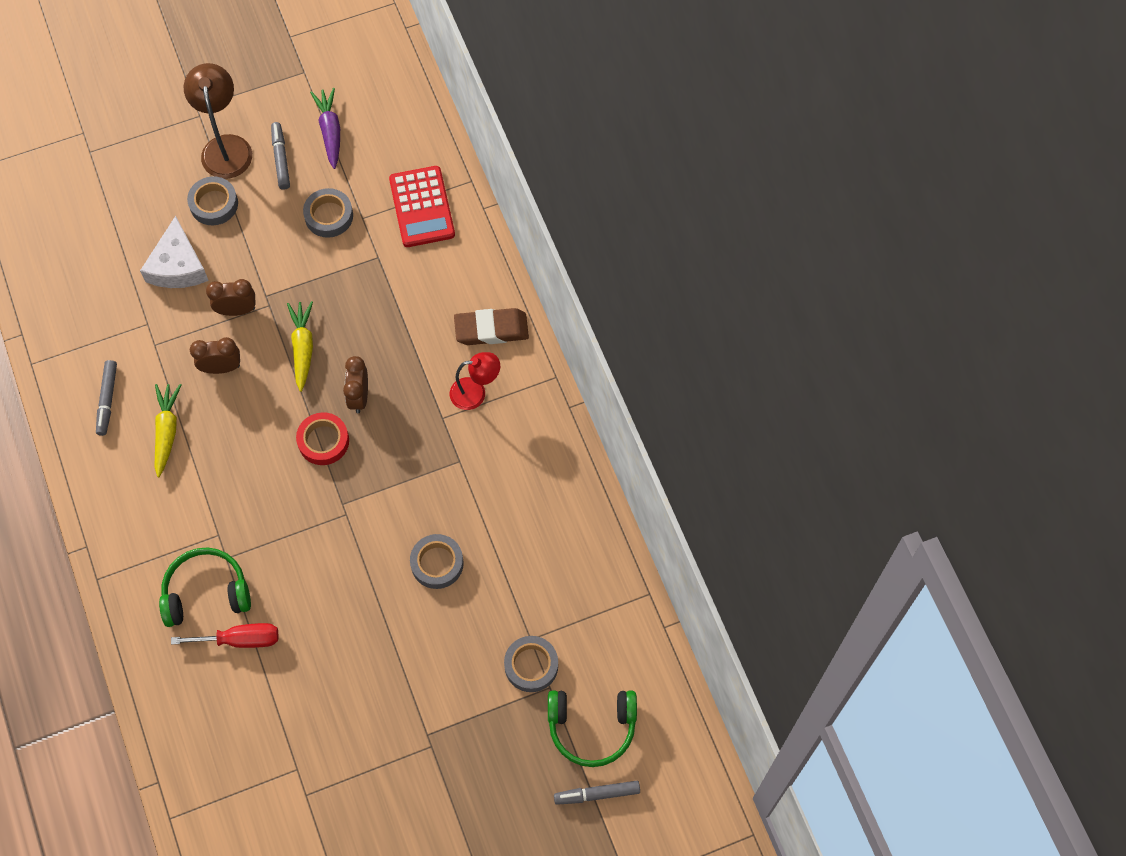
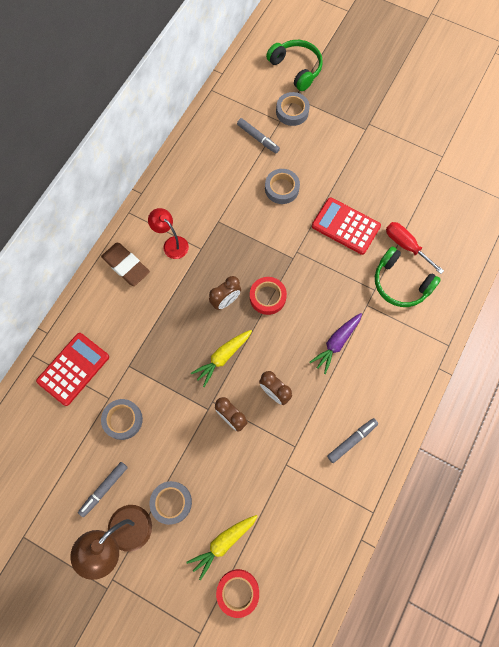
camera: 130 degrees left, 5 degrees up
white cheese [140,216,209,288] -> none
yellow carrot [154,384,182,477] -> yellow carrot moved to [186,515,258,580]
purple carrot [310,88,340,169] -> purple carrot moved to [309,313,362,374]
grey marker [554,781,640,805] -> grey marker moved to [237,118,280,153]
none -> red tape [216,569,259,618]
none -> red calculator [312,197,381,255]

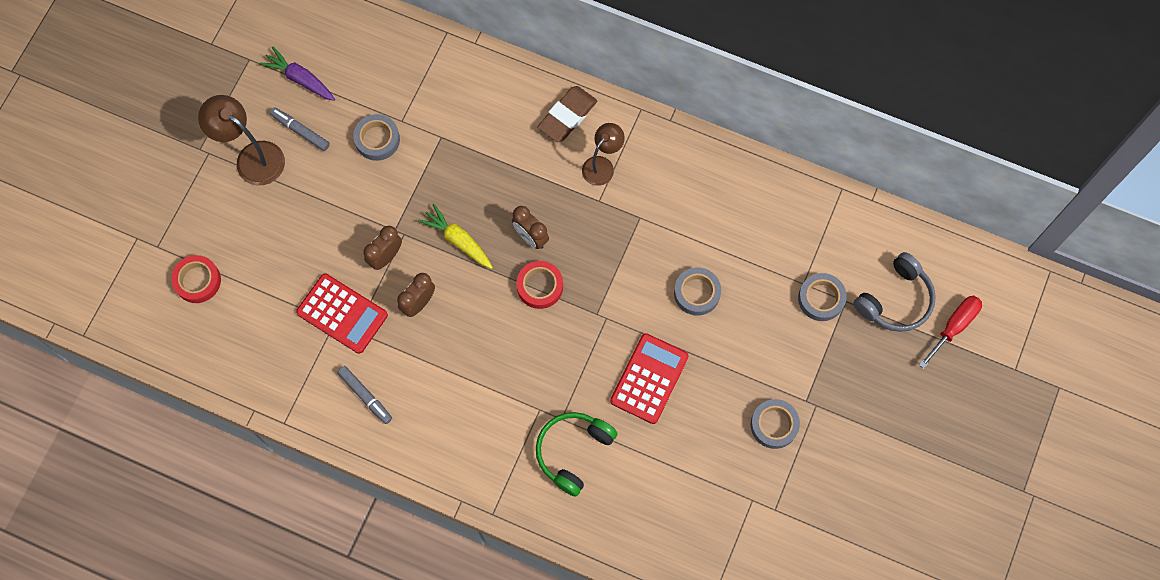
camera: 85 degrees right, 0 degrees up
red calculator [36,333,109,406] -> red calculator moved to [296,274,388,354]
red lamp [148,208,189,259] -> brown lamp [582,123,625,186]
grey tape [149,481,192,525] -> grey tape moved to [751,399,800,449]
yellow carrot [186,515,258,580] -> none
grey marker [237,118,280,153] -> none
green headphones [266,40,323,91] -> grey headphones [853,252,936,332]
purple carrot [309,313,362,374] -> purple carrot moved to [259,47,335,101]
red screwdriver [386,222,444,274] -> red screwdriver moved to [919,295,982,369]

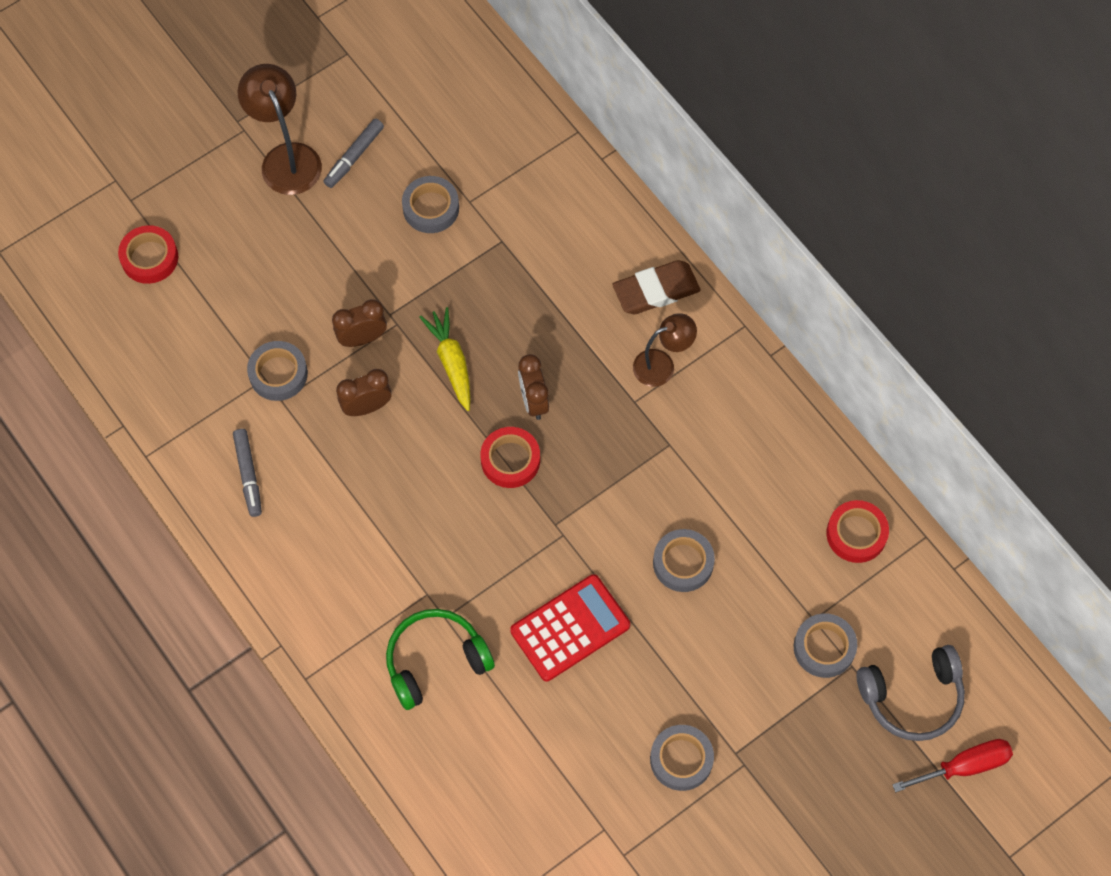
camera: 30 degrees right, 5 degrees down
purple carrot [259,47,335,101] -> none
grey marker [270,107,330,151] -> grey marker turned 120 degrees counterclockwise [323,118,384,188]
red calculator [296,274,388,354] -> grey tape [247,341,308,401]
none -> red tape [826,500,889,563]

